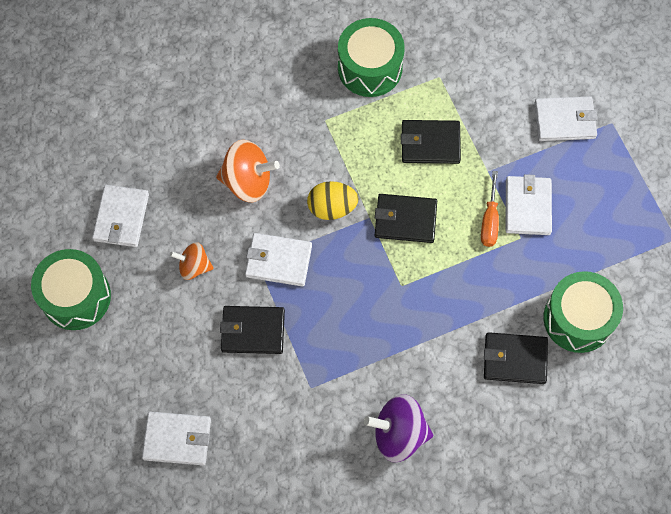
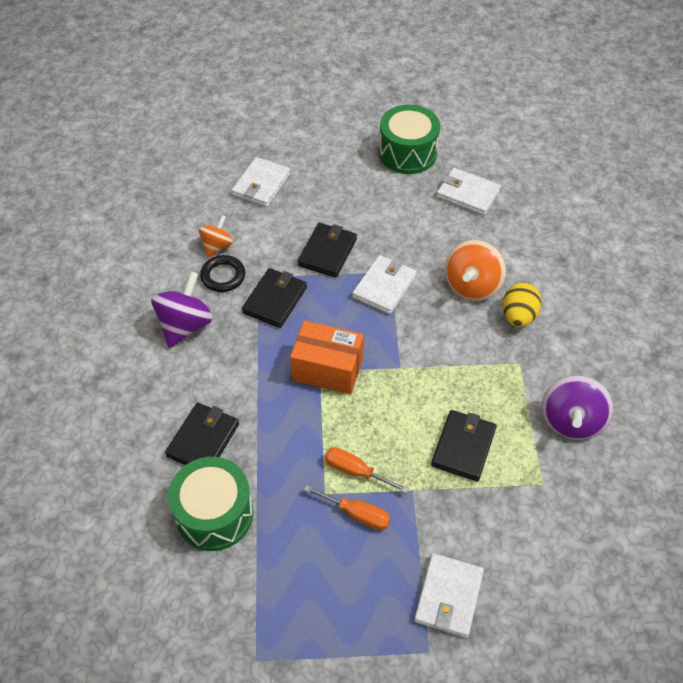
camera: 110 degrees right, 15 degrees down
orange spinning top [170,242,214,280] -> orange spinning top moved to [199,215,233,258]
yellow egg [307,181,359,220] -> yellow egg moved to [503,282,542,327]
green drum [338,18,405,97] -> purple spinning top [542,375,613,440]
black wallet [375,194,437,243] -> black wallet moved to [242,268,307,328]
white wallet [505,174,552,235] -> orange screwdriver [304,485,390,530]
none -> black ring [200,255,245,292]
none -> orange box [290,321,364,394]

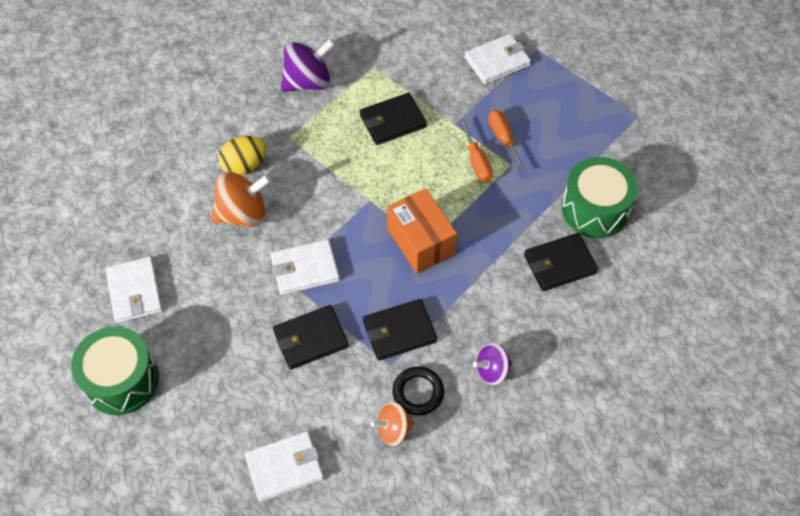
camera: 135 degrees left, 5 degrees up
purple spinning top [151,271,213,348] -> purple spinning top [473,343,512,385], size x0.61

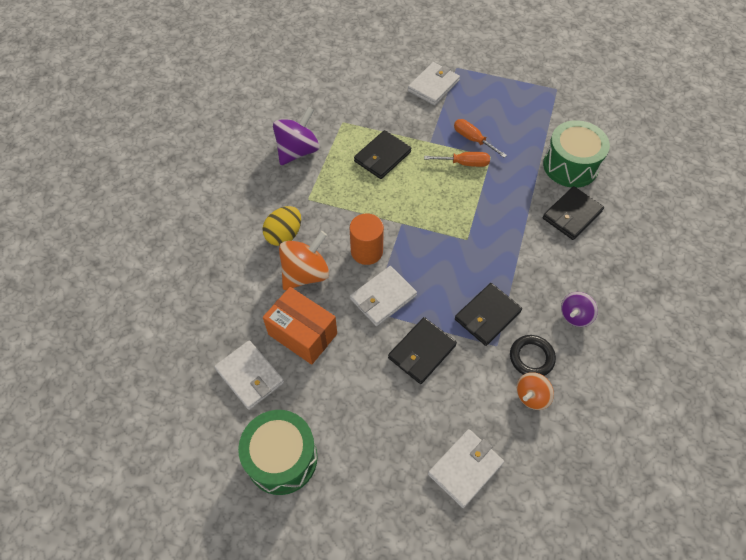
camera: 25 degrees left, 0 degrees up
orange box [387,188,457,273] -> orange box moved to [263,287,337,365]
orange screwdriver [459,119,493,182] -> orange screwdriver turned 45 degrees counterclockwise [424,152,490,167]
none -> orange cylinder [350,213,384,265]

